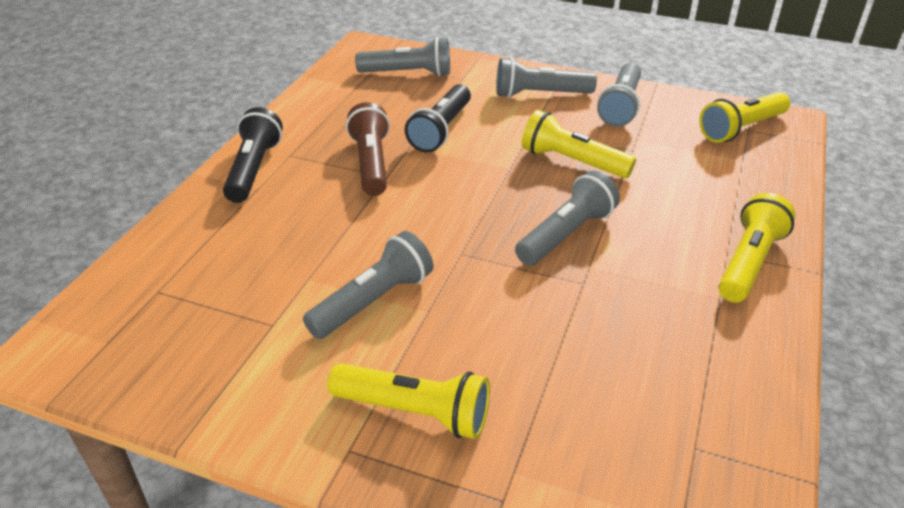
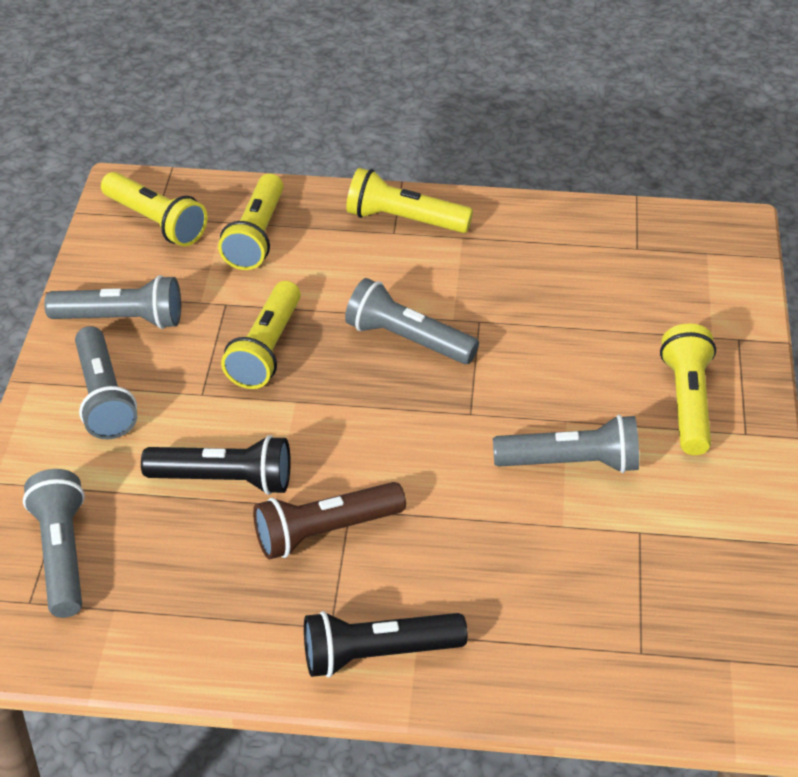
camera: 105 degrees left, 5 degrees up
grey flashlight [303,231,433,339] -> grey flashlight turned 150 degrees clockwise [493,415,639,473]
none -> yellow flashlight [218,174,284,270]

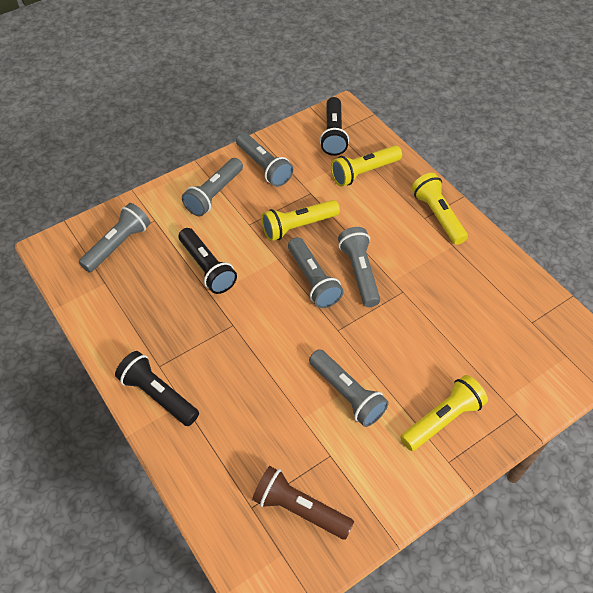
camera: 50 degrees right, 10 degrees up
yellow flashlight [101,172,208,246] -> black flashlight [320,97,349,156]
brown flashlight [253,482,406,559] -> brown flashlight moved to [252,466,354,540]
none -> grey flashlight [288,237,344,308]

